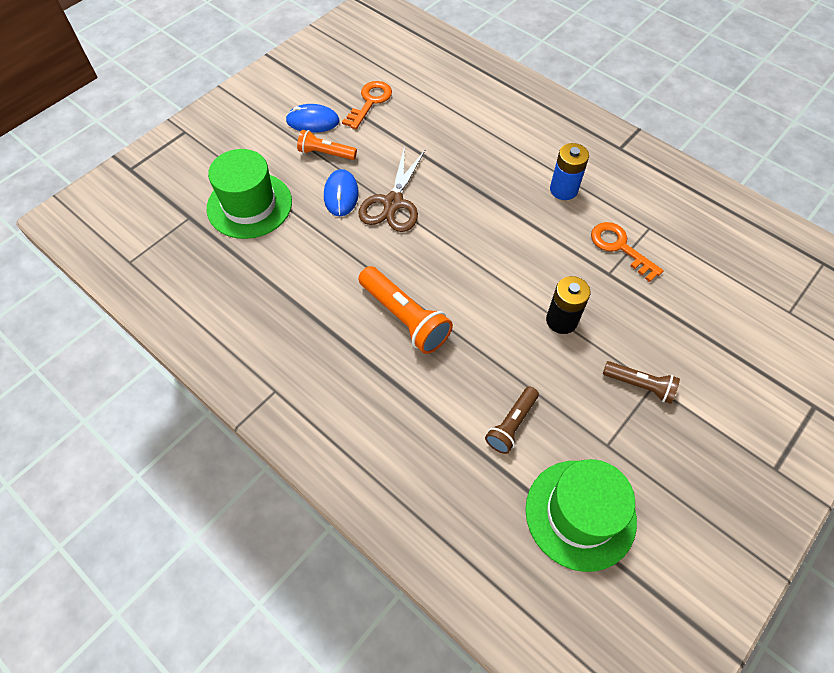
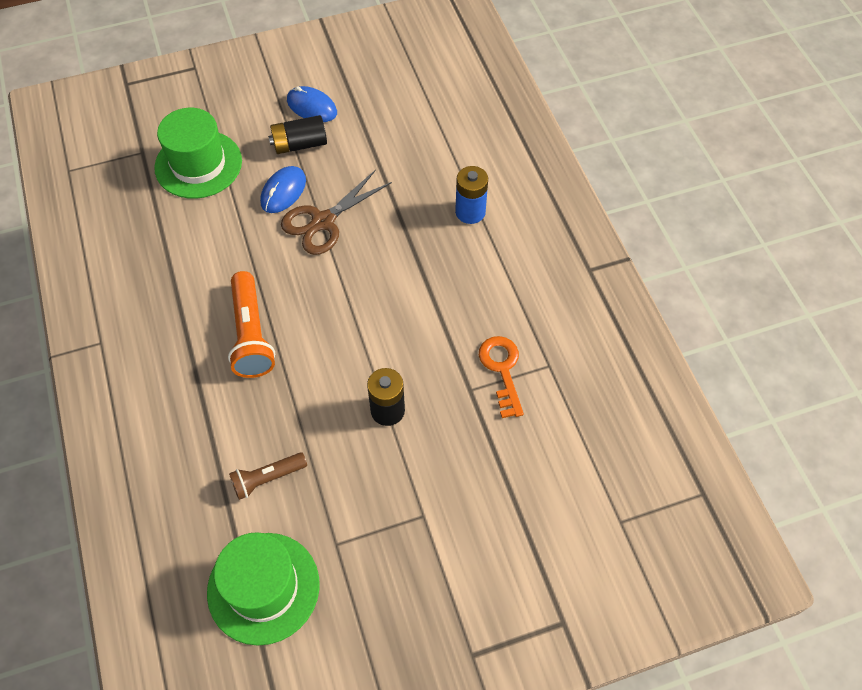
camera: 30 degrees right, 0 degrees up
orange flashlight [297,130,357,160] -> black battery [268,115,327,154]
orange key [342,81,392,129] -> none
blue battery [550,143,589,200] -> blue battery moved to [455,166,488,224]
brown flashlight [603,361,680,404] -> none

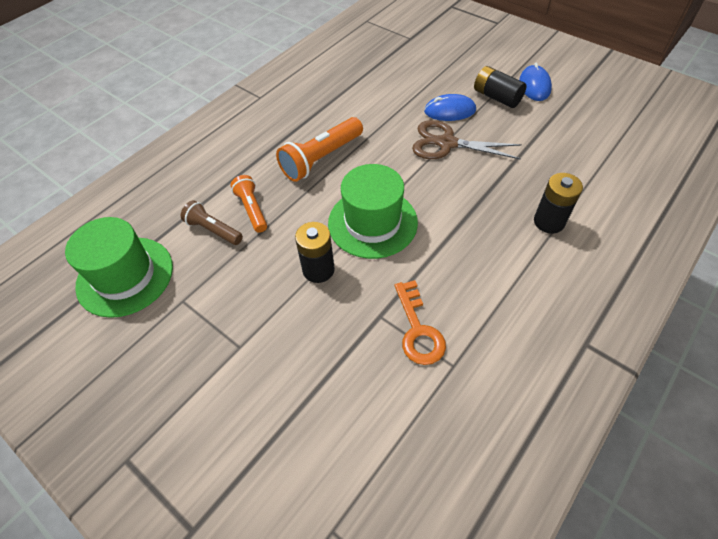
camera: 60 degrees right, 5 degrees down
green hat [154,108,242,199] -> green hat moved to [328,164,418,259]
blue battery [455,166,488,224] -> black battery [534,173,583,234]
orange key [479,336,524,418] -> orange key turned 120 degrees clockwise [395,280,446,365]
none -> orange flashlight [231,175,267,233]

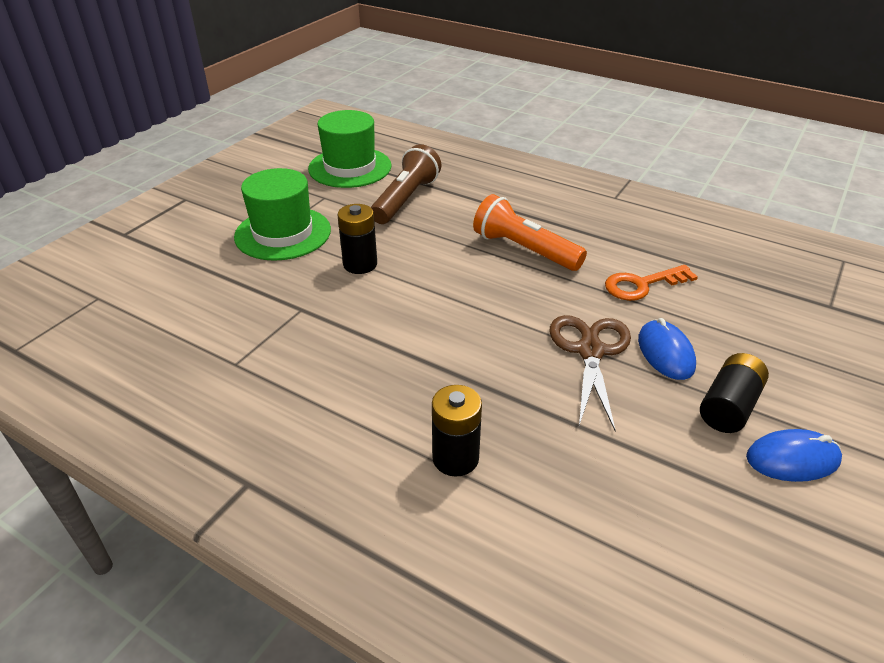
camera: 80 degrees right, 15 degrees down
brown flashlight [181,200,243,245] -> brown flashlight [371,144,441,224], size x1.62
orange flashlight [231,175,267,233] -> none
green hat [328,164,418,259] -> green hat moved to [234,168,331,261]
orange key [395,280,446,365] -> orange key moved to [605,265,698,301]

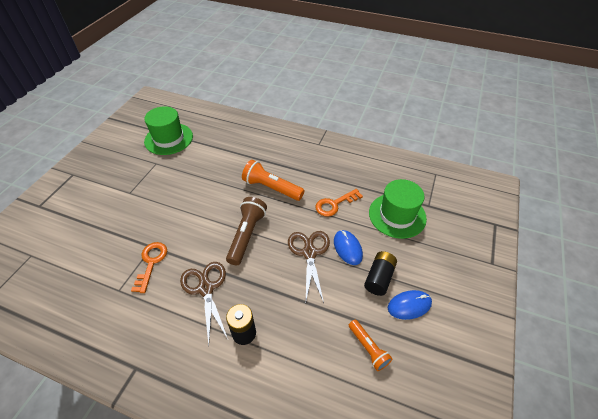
camera: 10 degrees left, 10 degrees up
green hat [234,168,331,261] -> green hat moved to [369,179,427,239]
black battery [337,204,377,274] -> none
brown flashlight [371,144,441,224] -> brown flashlight moved to [226,197,267,266]
none -> orange key [131,242,167,293]
none -> brown scissors [180,262,228,345]
none -> orange flashlight [349,320,393,371]

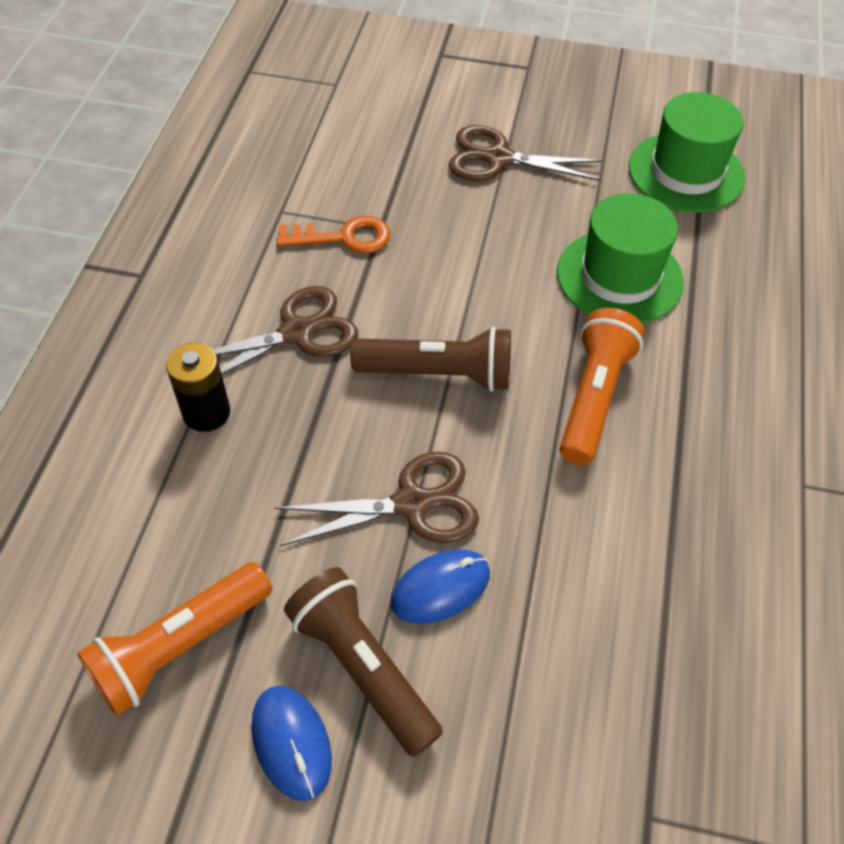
camera: 80 degrees right, 5 degrees up
orange key [315,189,363,217] -> none
orange flashlight [349,320,393,371] -> orange flashlight [77,562,272,716], size x1.62
black battery [364,251,397,296] -> brown flashlight [284,567,443,757]
green hat [369,179,427,239] -> green hat moved to [557,193,684,324]
none -> brown scissors [448,125,604,181]

